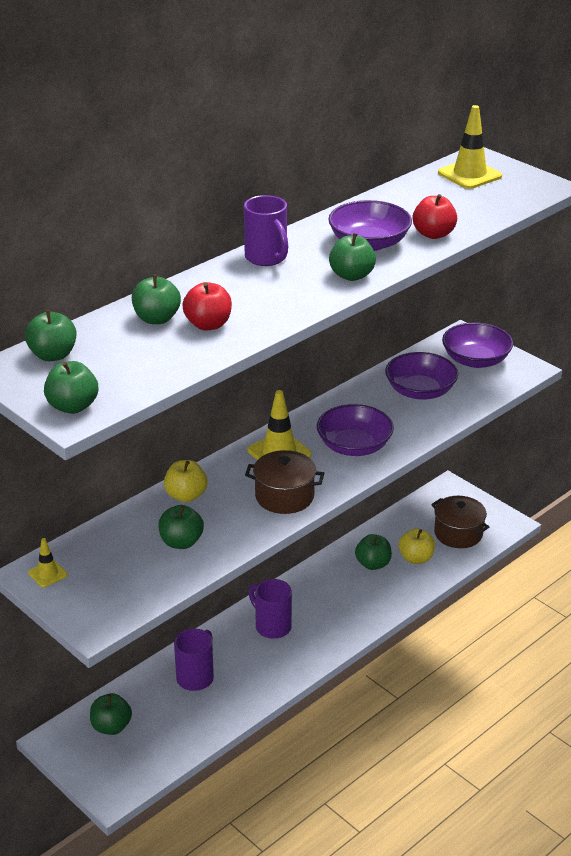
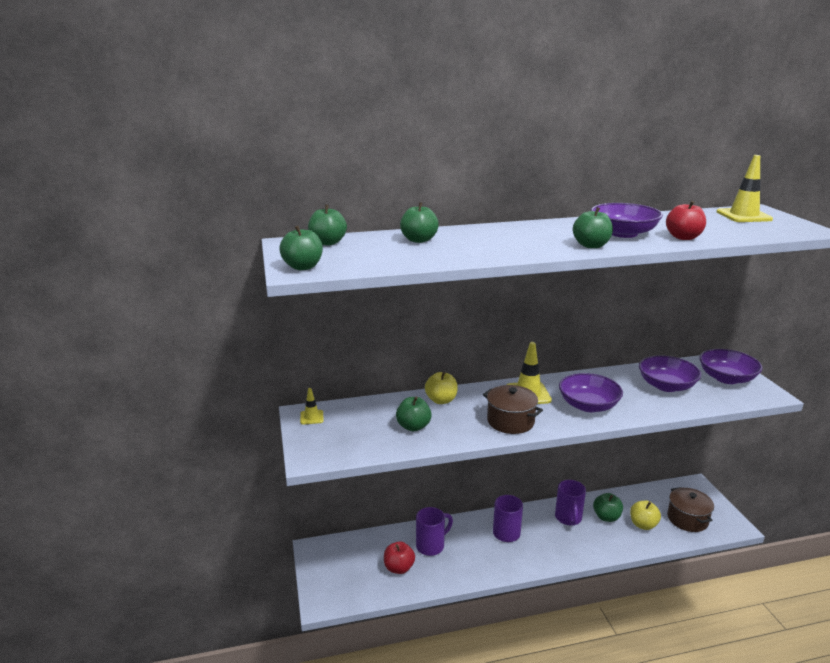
camera: 30 degrees right, 10 degrees down
green apple [90,693,132,735] -> none
red apple [182,282,232,331] -> red apple moved to [384,542,415,574]
purple mug [244,195,288,266] -> purple mug moved to [555,480,586,526]

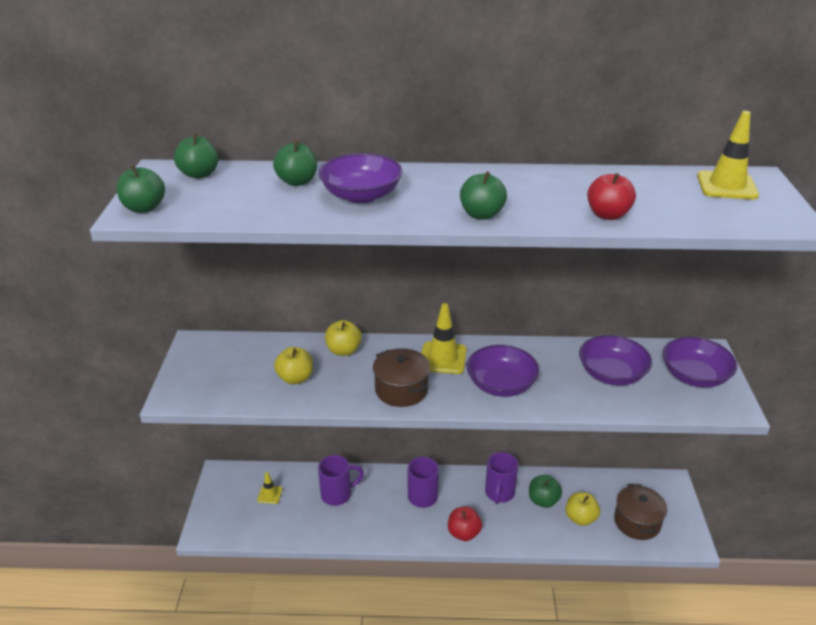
camera: 15 degrees right, 10 degrees up
yellow traffic cone [300,388,324,425] -> yellow traffic cone moved to [257,472,283,504]
red apple [384,542,415,574] -> red apple moved to [448,507,482,541]
green apple [396,396,432,431] -> yellow apple [274,347,313,385]
purple bowl [591,203,663,238] -> purple bowl moved to [319,153,403,203]

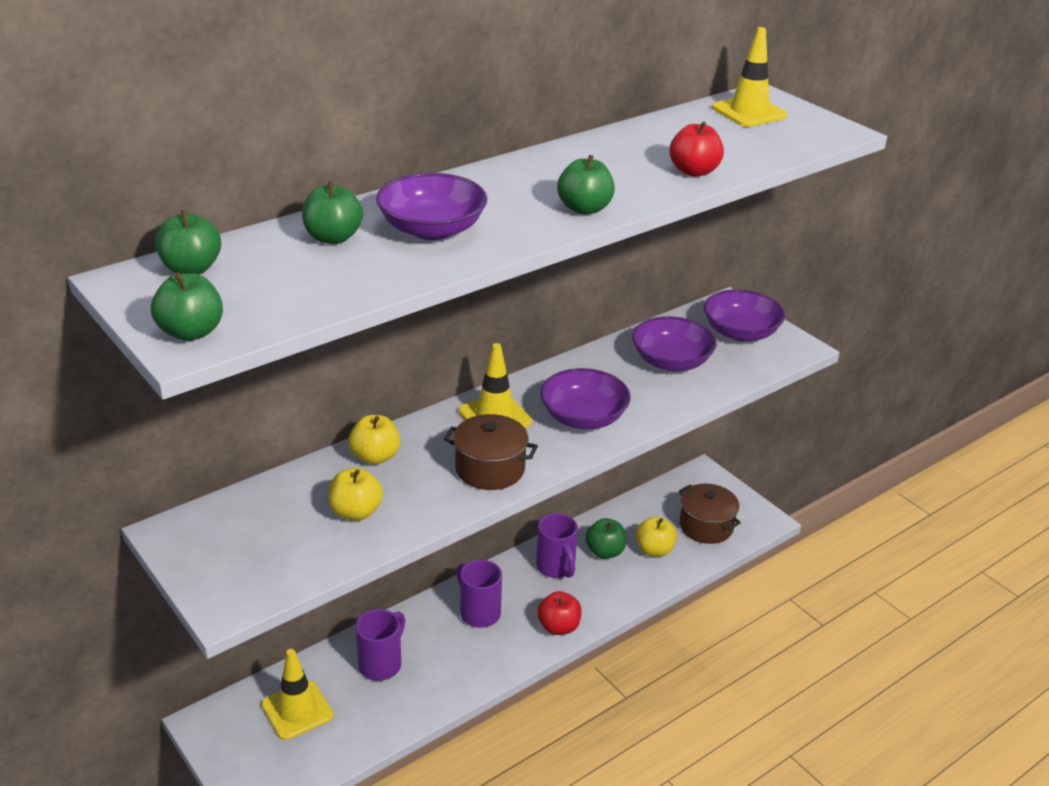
camera: 40 degrees left, 0 degrees up
yellow traffic cone [257,472,283,504] -> yellow traffic cone [261,649,333,740], size x1.81

